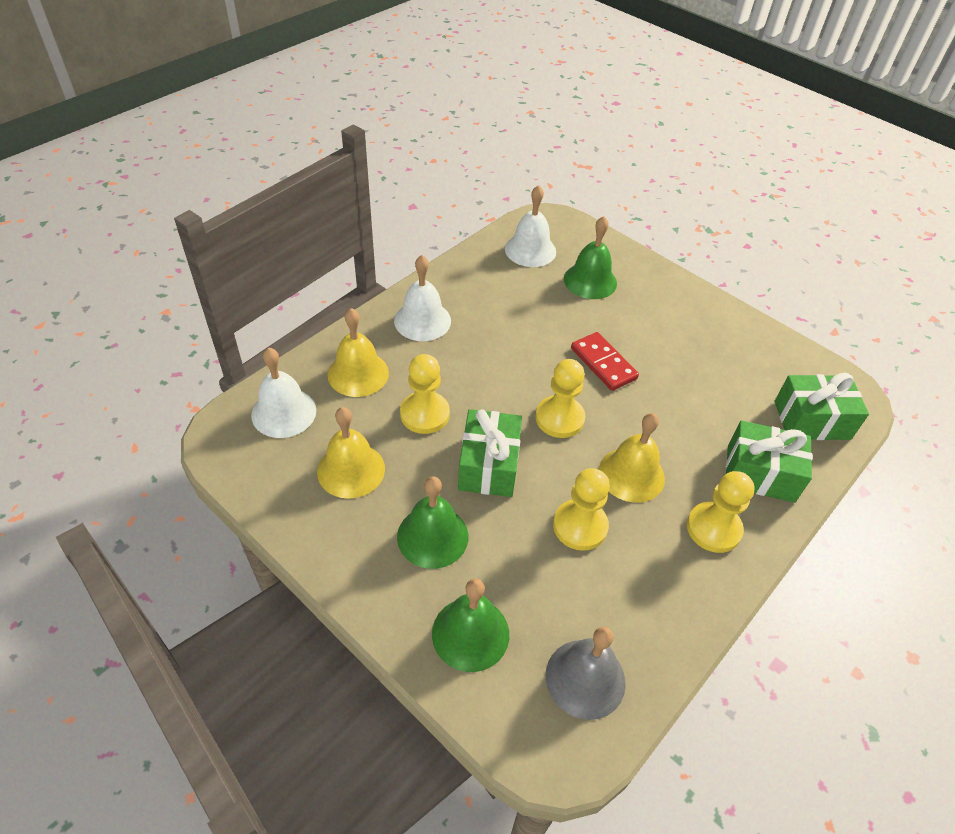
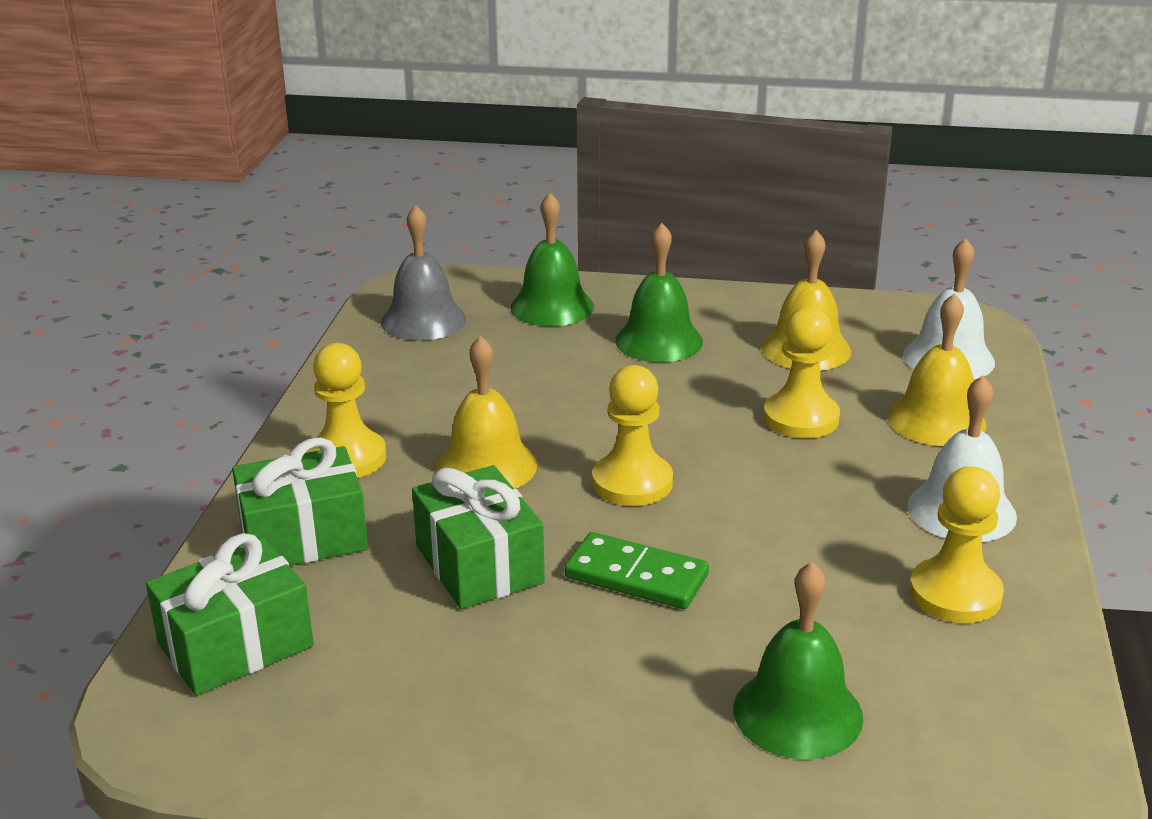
camera: 150 degrees right, 20 degrees down
green gift [458,409,522,497] -> green gift moved to [412,465,545,609]
white bell [505,185,556,267] -> none
yellow pawn [553,468,610,551] -> yellow pawn moved to [910,466,1004,623]
red domino [571,332,639,391] -> green domino [565,532,709,609]

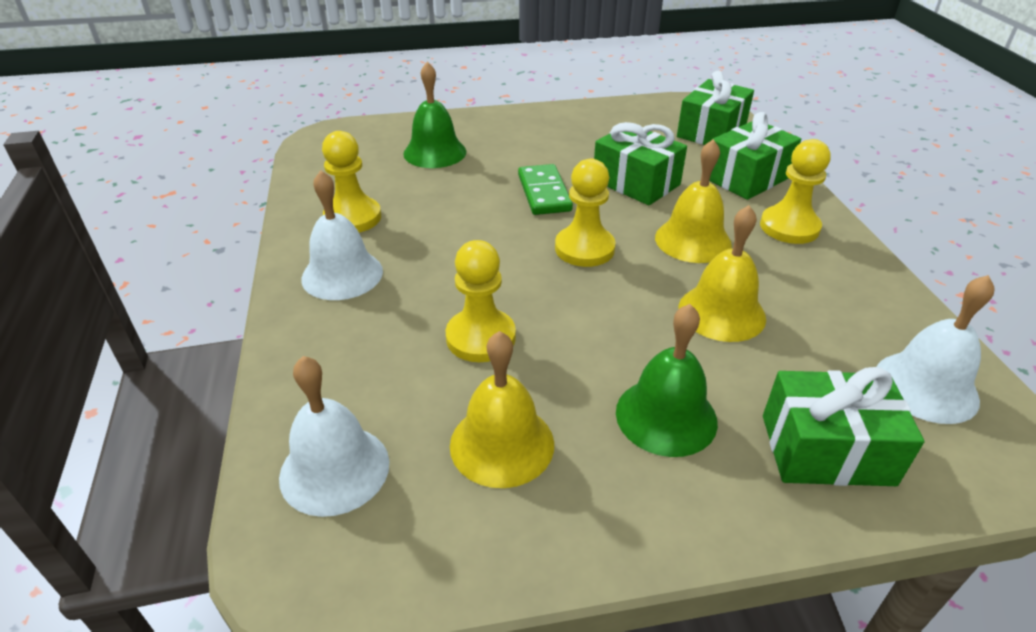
camera: 160 degrees right, 10 degrees up
grey bell [381,205,466,341] -> white bell [876,275,995,424]
green bell [510,193,594,326] -> green gift [763,367,925,486]
green domino [565,532,709,609] -> green domino turned 75 degrees clockwise [518,164,573,215]
yellow bell [887,293,987,446] -> yellow bell moved to [679,205,766,342]

